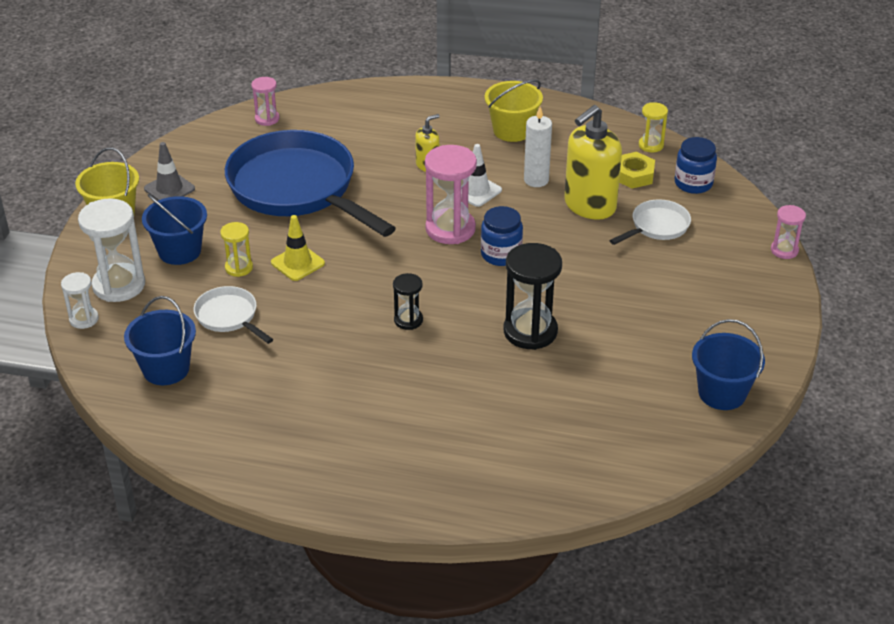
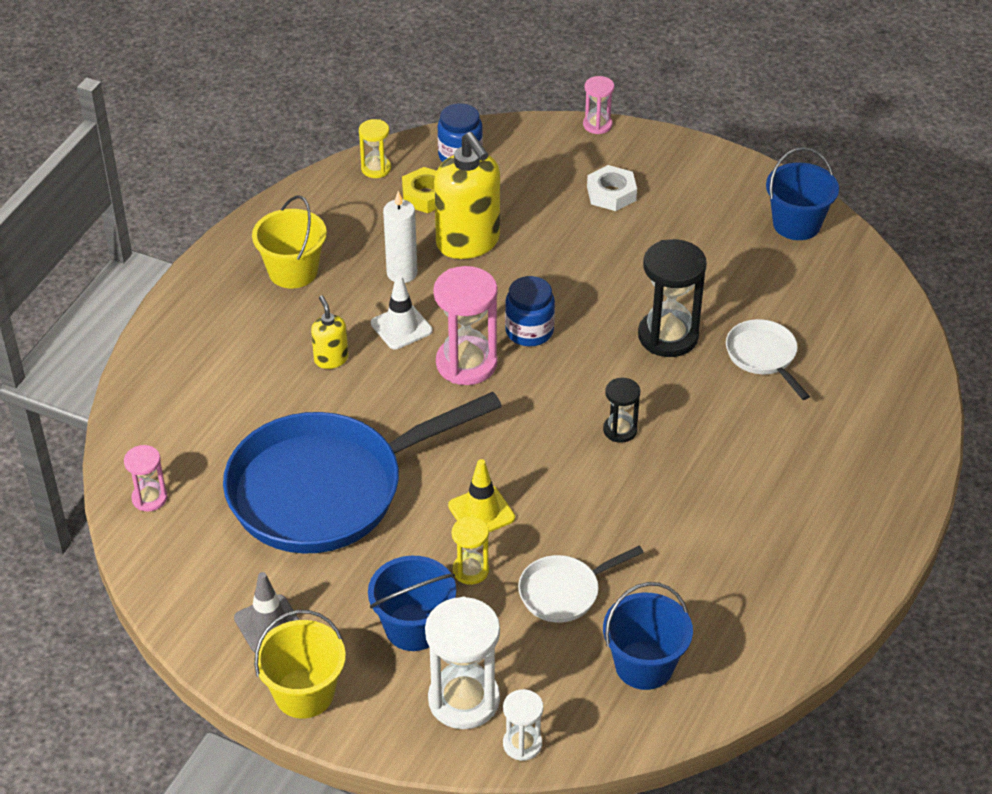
camera: 75 degrees left, 5 degrees up
white pan [610,199,691,245] -> white pan moved to [726,319,810,400]
none -> white nut [587,165,637,211]

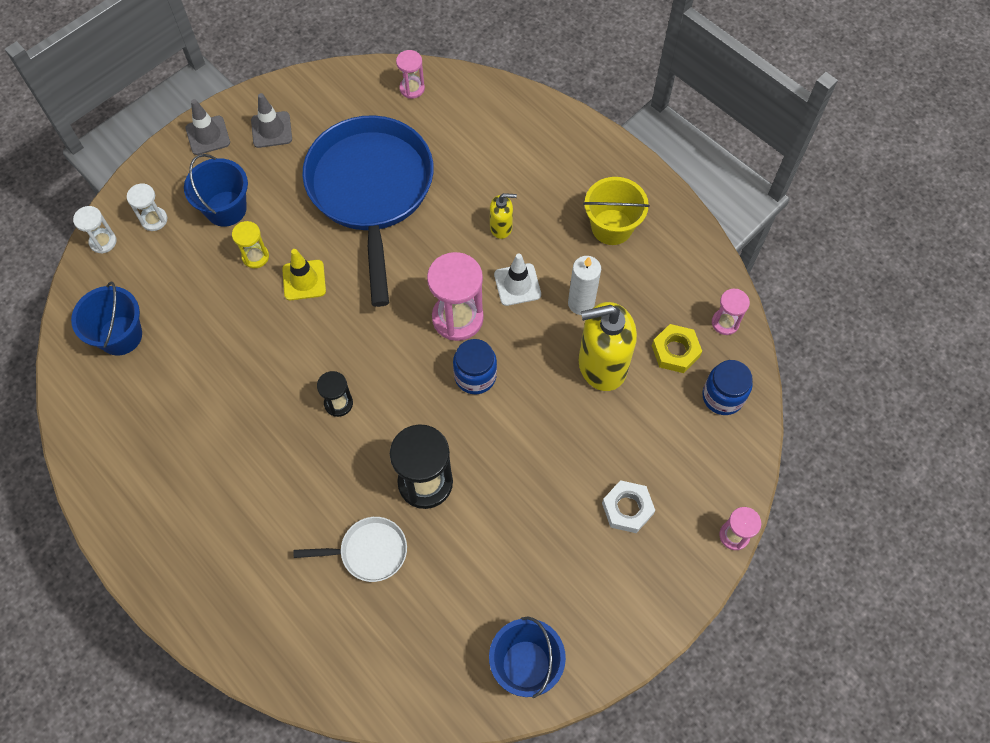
camera: 110 degrees right, 20 degrees up
yellow bucket [254,610,346,718] -> grey traffic cone [186,99,230,155]
yellow hourglass [359,119,391,178] -> pink hourglass [712,289,750,335]
white hourglass [425,597,500,729] -> white hourglass [127,183,167,231], size x0.54
white pan [518,546,644,623] -> none

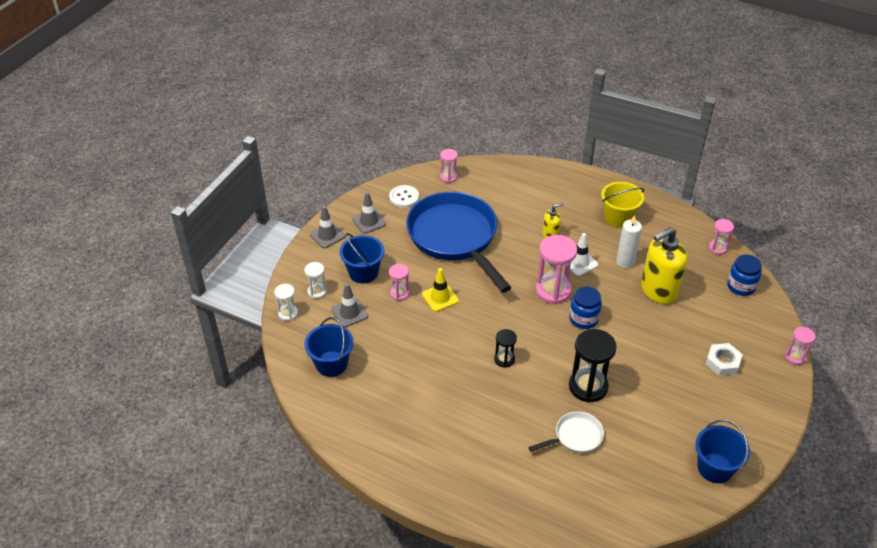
camera: 20 degrees left, 20 degrees down
yellow hourglass [232,221,269,268] -> pink hourglass [389,264,409,301]
yellow nut [652,324,702,373] -> none
none -> grey traffic cone [331,283,368,327]
none -> white button [389,185,419,208]

